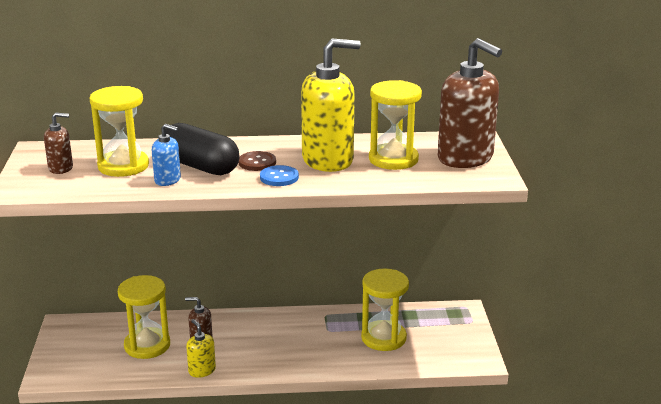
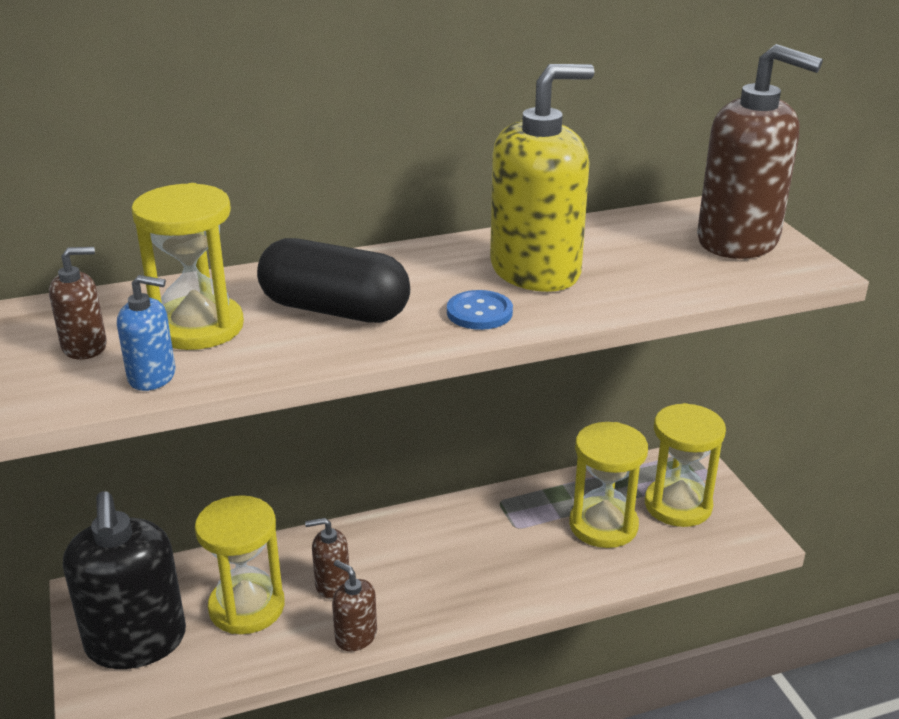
camera: 15 degrees left, 5 degrees up
blue soap dispenser [152,124,181,186] -> blue soap dispenser moved to [117,275,175,391]
yellow soap dispenser [186,319,216,378] -> brown soap dispenser [332,560,377,651]
brown button [239,151,276,171] -> none
yellow hourglass [369,80,422,170] -> yellow hourglass moved to [645,403,726,527]
none -> black soap dispenser [63,491,186,669]

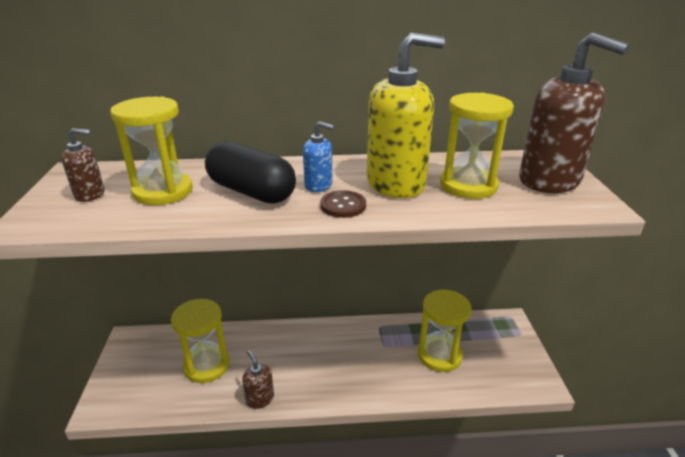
camera: 15 degrees right, 0 degrees up
black soap dispenser [63,491,186,669] -> none
blue soap dispenser [117,275,175,391] -> blue soap dispenser moved to [303,121,334,192]
brown soap dispenser [305,518,349,599] -> none
blue button [447,290,513,330] -> brown button [320,190,366,218]
yellow hourglass [645,403,726,527] -> yellow hourglass moved to [440,93,514,199]

